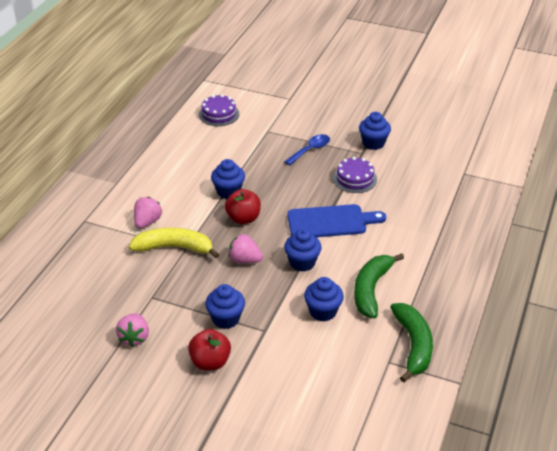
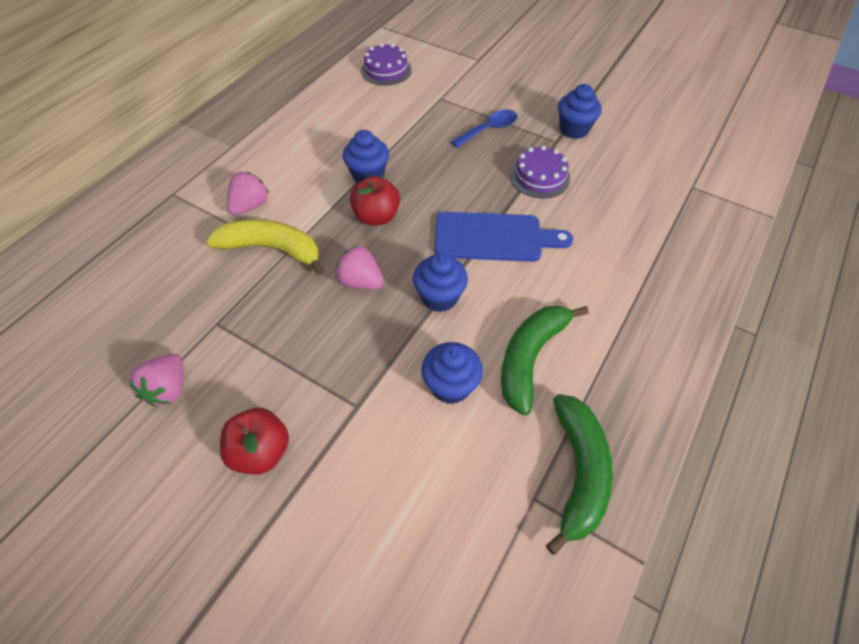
camera: 10 degrees right, 15 degrees up
blue cupcake [205,284,245,329] -> none

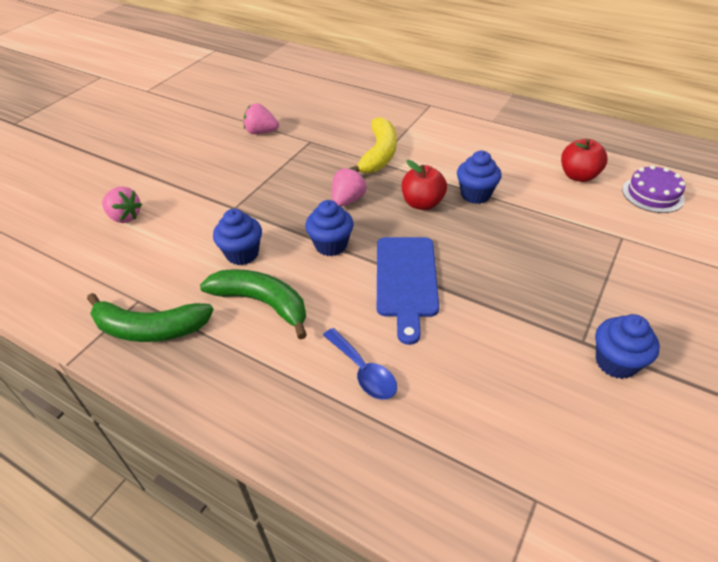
camera: 90 degrees right, 10 degrees down
red apple [220,408,289,474] -> red apple moved to [561,139,607,182]
pink strawberry [227,172,269,215] -> pink strawberry moved to [102,187,142,223]
blue spoon [451,109,517,148] -> blue spoon moved to [323,328,397,400]
purple cake [510,145,570,198] -> none

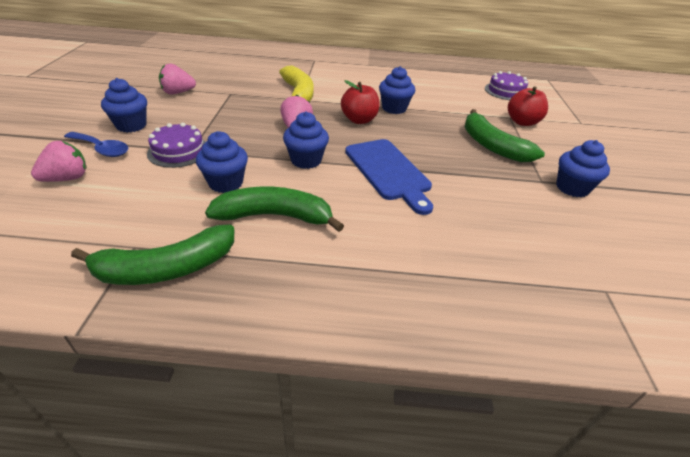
camera: 30 degrees left, 5 degrees down
pink strawberry [102,187,142,223] -> pink strawberry turned 45 degrees counterclockwise [31,141,87,182]
blue spoon [323,328,397,400] -> blue spoon moved to [64,132,129,157]
red apple [561,139,607,182] -> red apple moved to [508,86,548,126]
none -> blue cupcake [101,78,147,133]
none -> purple cake [147,123,205,168]
none -> green banana [465,109,545,162]

